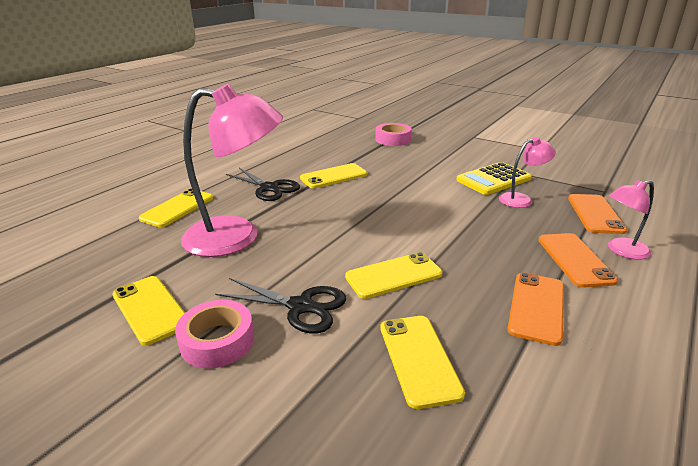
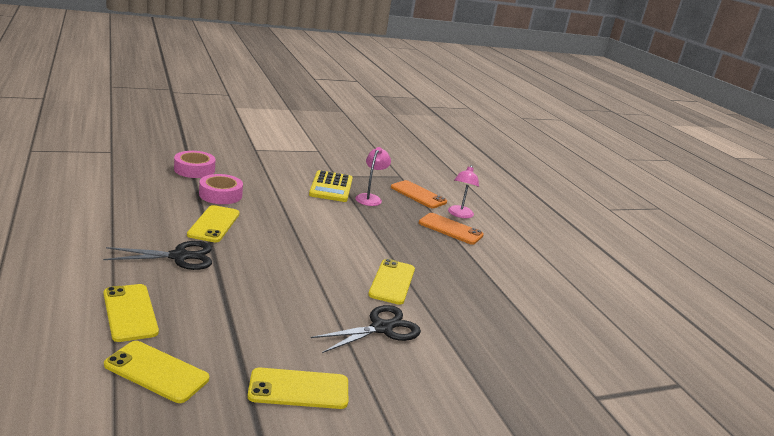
camera: 60 degrees left, 5 degrees down
pink tape [175,300,254,369] -> pink tape moved to [199,174,243,204]
pink lamp [181,84,283,257] -> none
yellow phone [381,316,465,409] -> yellow phone moved to [104,341,209,403]
orange phone [507,272,564,346] -> none

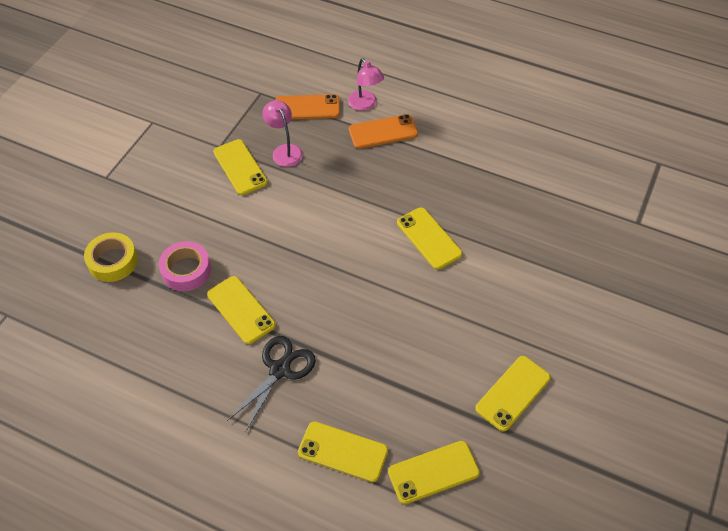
camera: 40 degrees left, 30 degrees up
pink tape [174,151,216,178] -> yellow tape [84,232,138,282]
yellow calculator [309,170,353,202] -> yellow phone [213,139,268,195]
black scissors [311,305,421,353] -> none

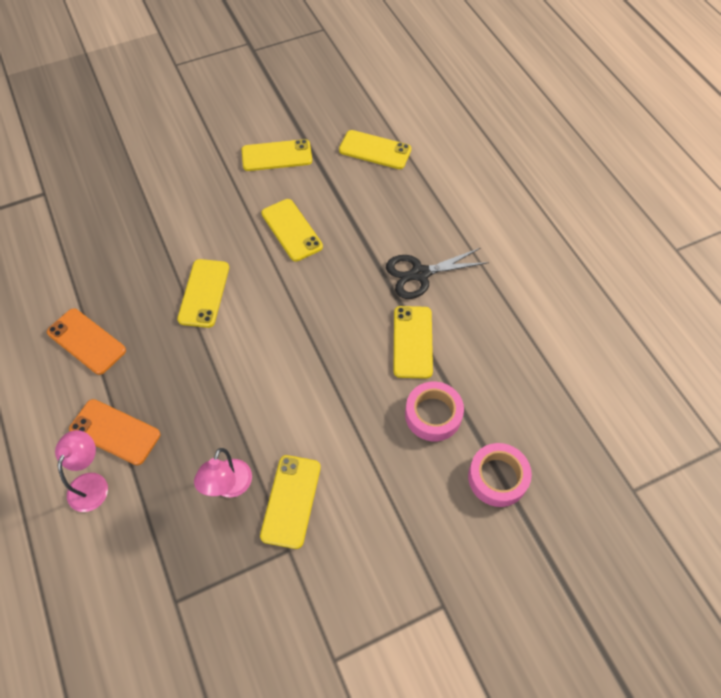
camera: 140 degrees left, 5 degrees up
yellow tape [84,232,138,282] -> pink tape [468,443,532,507]
orange phone [275,94,340,119] -> orange phone moved to [47,308,126,375]
yellow phone [298,421,388,482] -> yellow phone moved to [261,199,323,261]

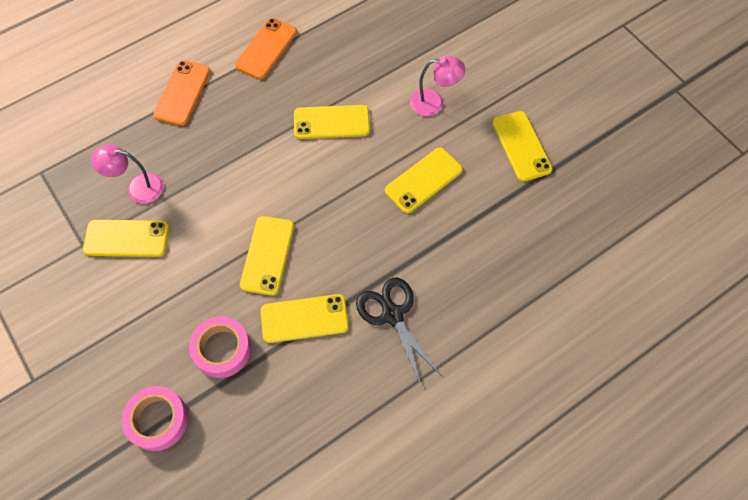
camera: 80 degrees right, 5 degrees up
pink lamp [55,430,108,512] -> pink lamp moved to [410,56,465,116]
yellow phone [339,130,411,169] -> yellow phone moved to [240,216,294,296]

